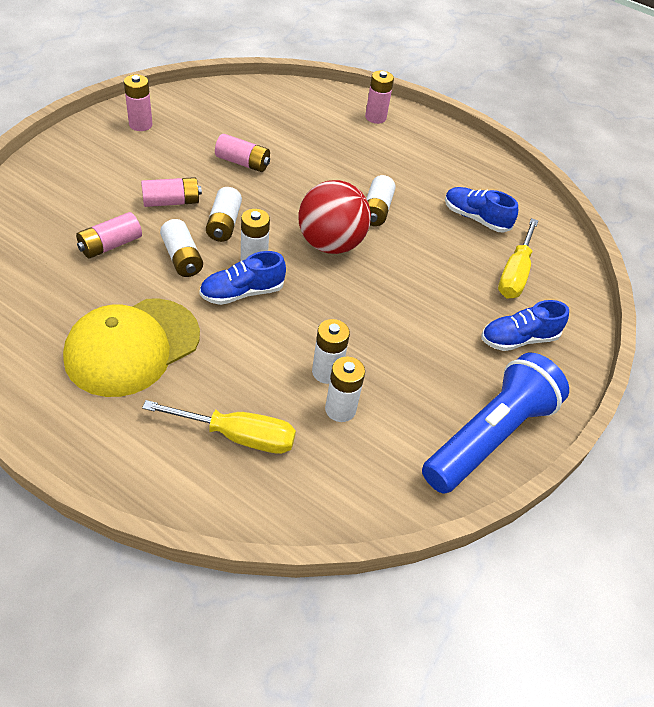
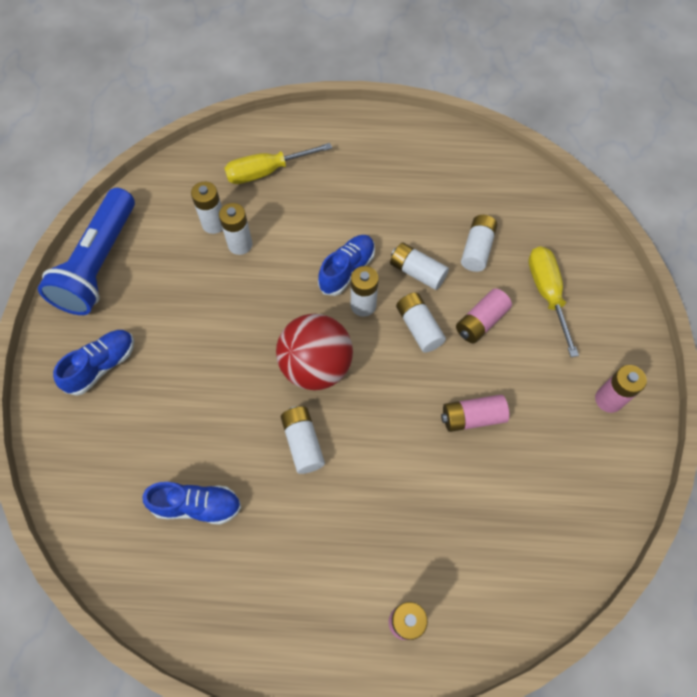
camera: 155 degrees right, 15 degrees up
yellow cap [63,299,200,397] -> none
pink battery [76,212,142,259] -> white battery [461,215,497,272]
yellow screwdriver [498,218,538,299] -> yellow screwdriver moved to [528,246,579,357]

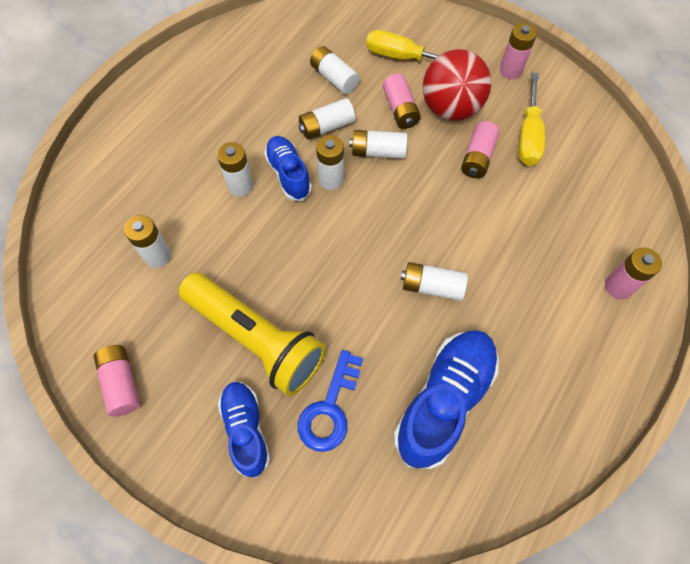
camera: 60 degrees left, 0 degrees up
blue flashlight [38,188,135,315] -> pink battery [94,345,140,417]
blue shoe [142,482,241,525] -> blue shoe [393,330,499,469], size x1.62
white battery [219,203,253,255] -> white battery moved to [217,142,253,197]
yellow screwdriver [224,143,332,184] -> yellow screwdriver moved to [518,72,545,166]
red ball [276,314,353,390] -> red ball moved to [423,49,491,121]
none -> yellow flashlight [179,273,326,396]
none -> blue key [298,350,363,452]

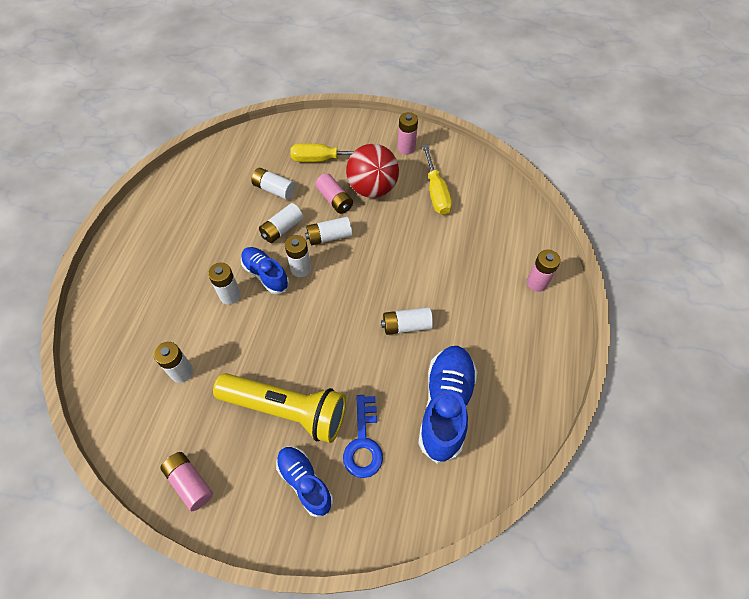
camera: 20 degrees left, 5 degrees down
pink battery [461,121,499,178] -> none

